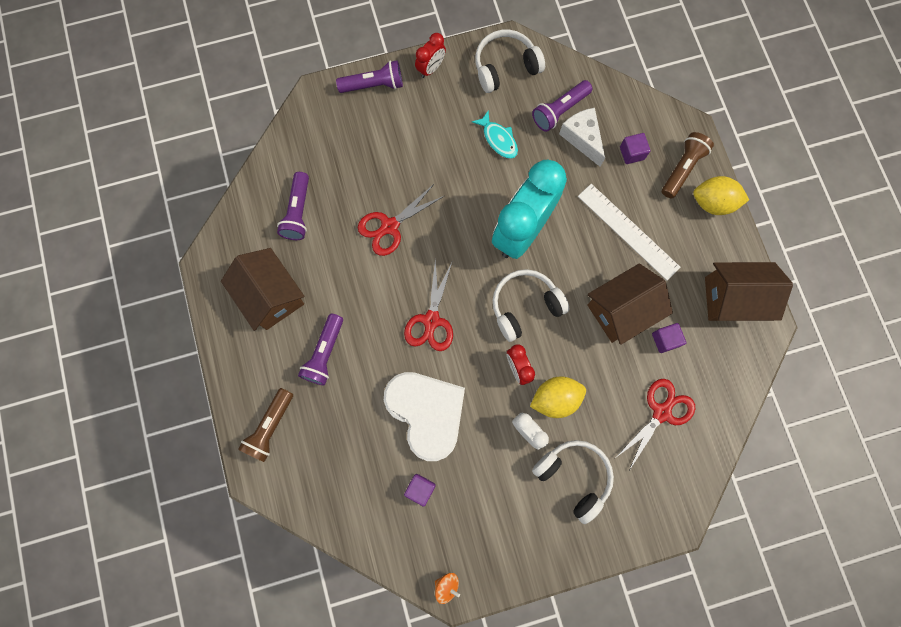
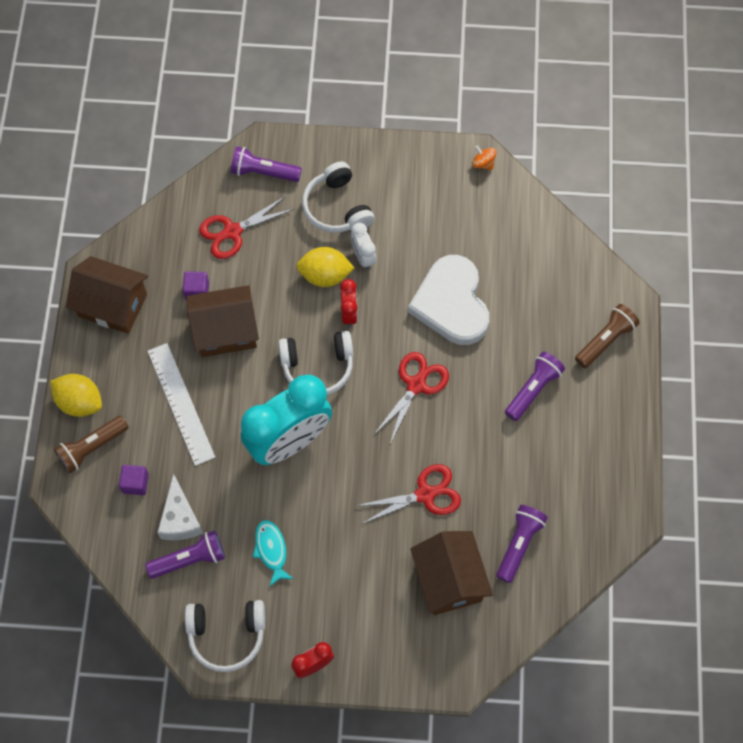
camera: 160 degrees left, 10 degrees down
brown house [221,248,304,331] -> brown house moved to [410,531,493,615]
purple flashlight [336,60,403,93] -> purple flashlight moved to [231,146,302,182]
purple cube [404,474,436,507] -> none

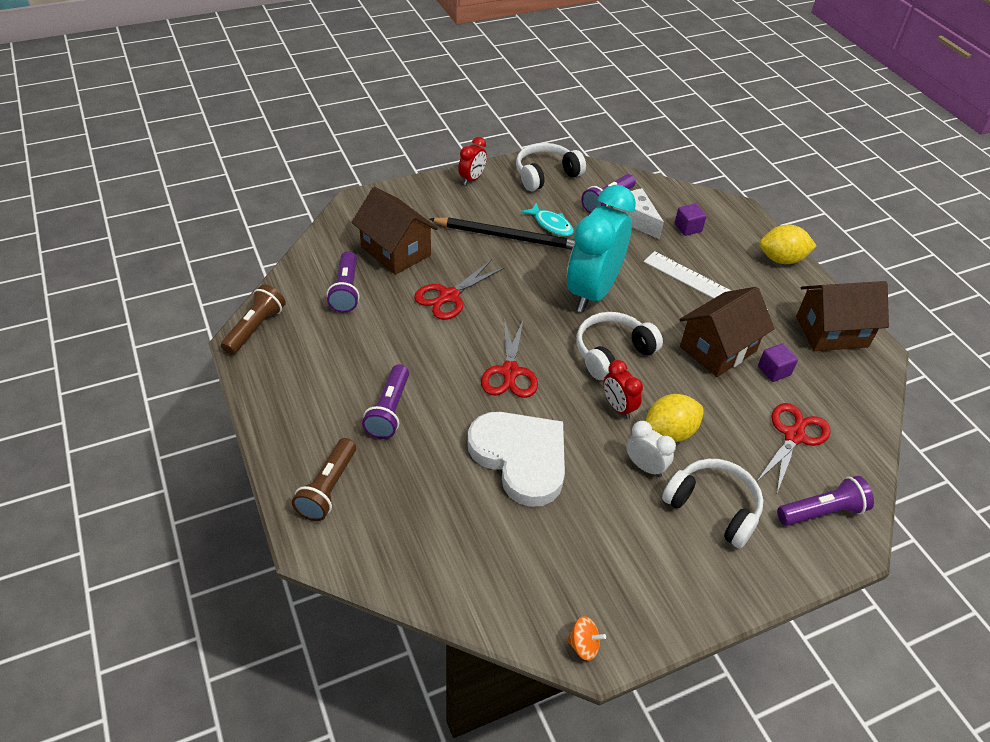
camera: 150 degrees right, 20 degrees down
brown flashlight [54,416,129,474] -> brown flashlight moved to [221,284,286,355]
none -> black pencil [429,217,575,250]

